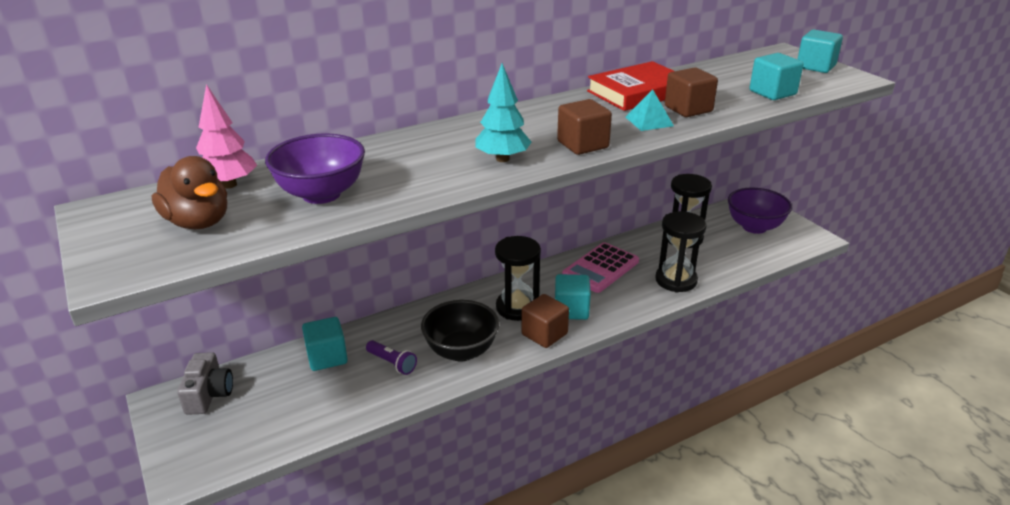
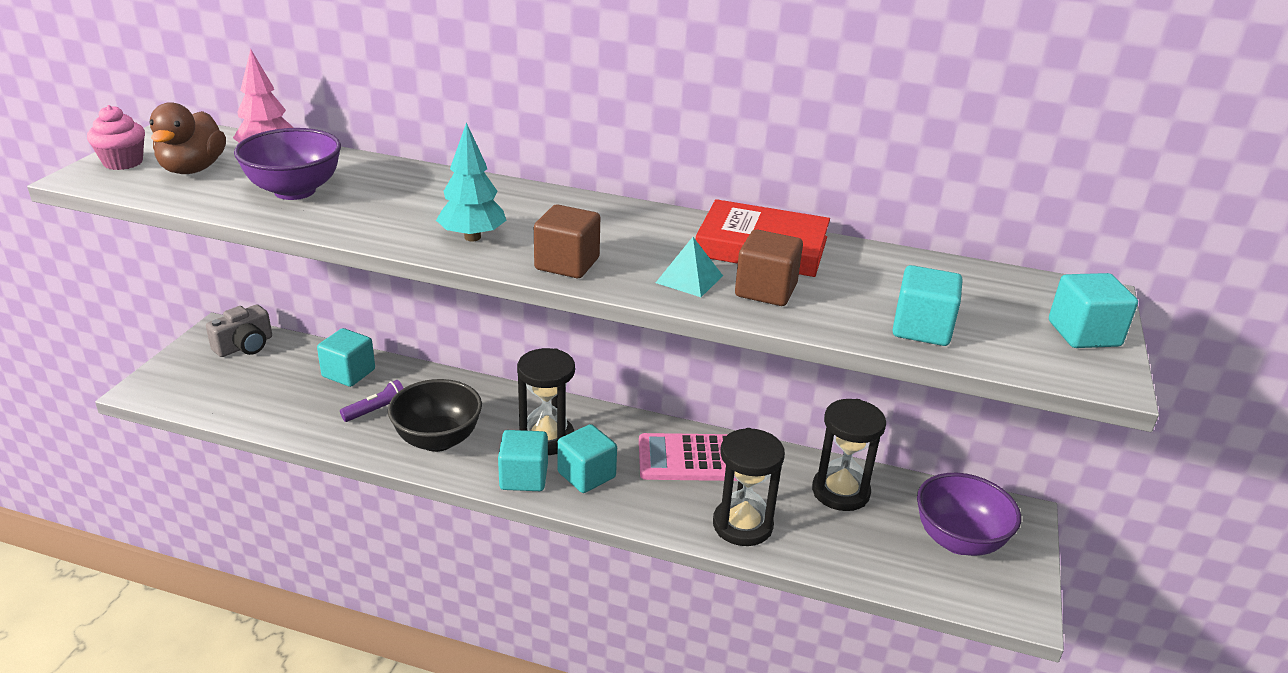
camera: 45 degrees right, 0 degrees up
purple flashlight [366,340,417,375] -> purple flashlight turned 120 degrees counterclockwise [340,380,403,422]
brown cube [521,294,569,348] -> turquoise cube [498,430,548,491]
none -> pink cupcake [87,105,145,170]

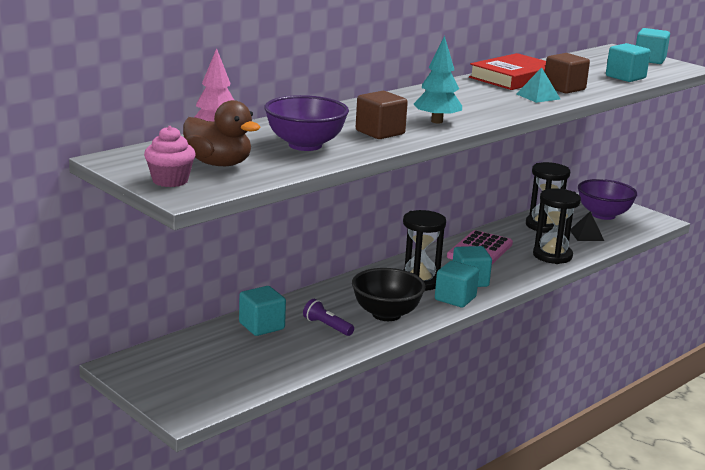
camera: 60 degrees left, 10 degrees down
grey camera [206,305,272,357] -> none
purple flashlight [340,380,403,422] -> purple flashlight turned 45 degrees counterclockwise [303,299,354,336]
brown cube [534,204,600,278] -> brown cube moved to [356,91,408,139]
none -> black pyramid [571,211,604,241]

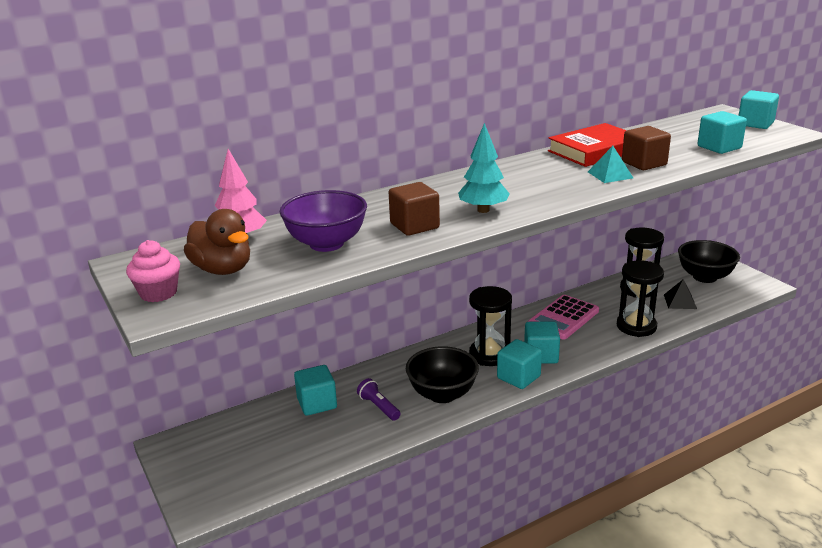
camera: 15 degrees right, 5 degrees up
purple bowl [578,179,638,220] -> black bowl [678,240,740,283]

